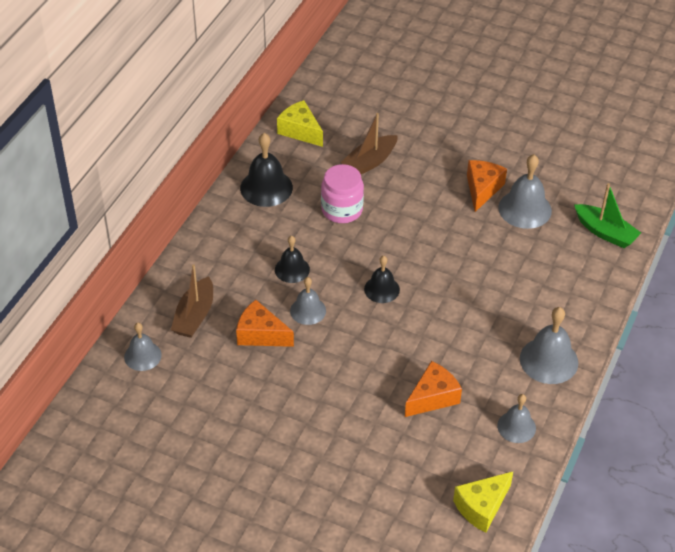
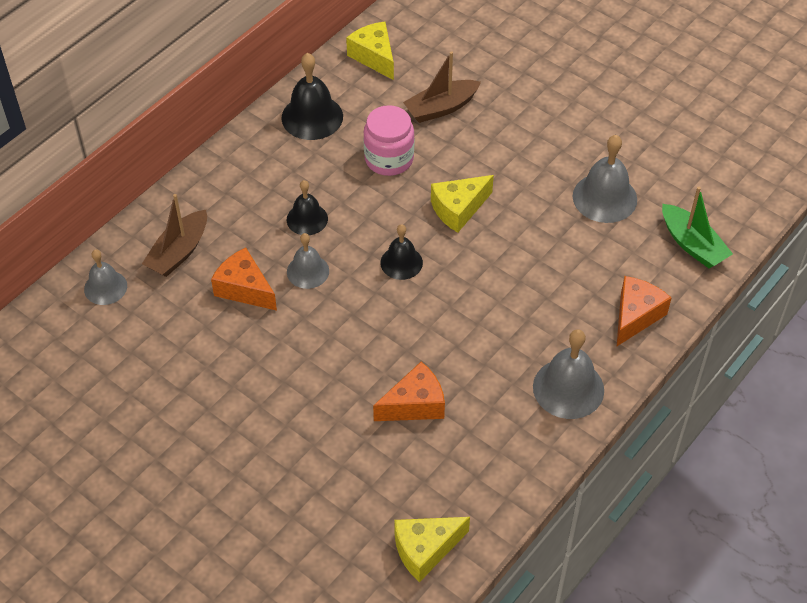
camera: 15 degrees right, 5 degrees up
orange cheese [467,160,507,212] -> orange cheese moved to [617,276,671,346]
grey bell [497,394,536,443] -> none
none -> yellow cheese [431,175,494,233]

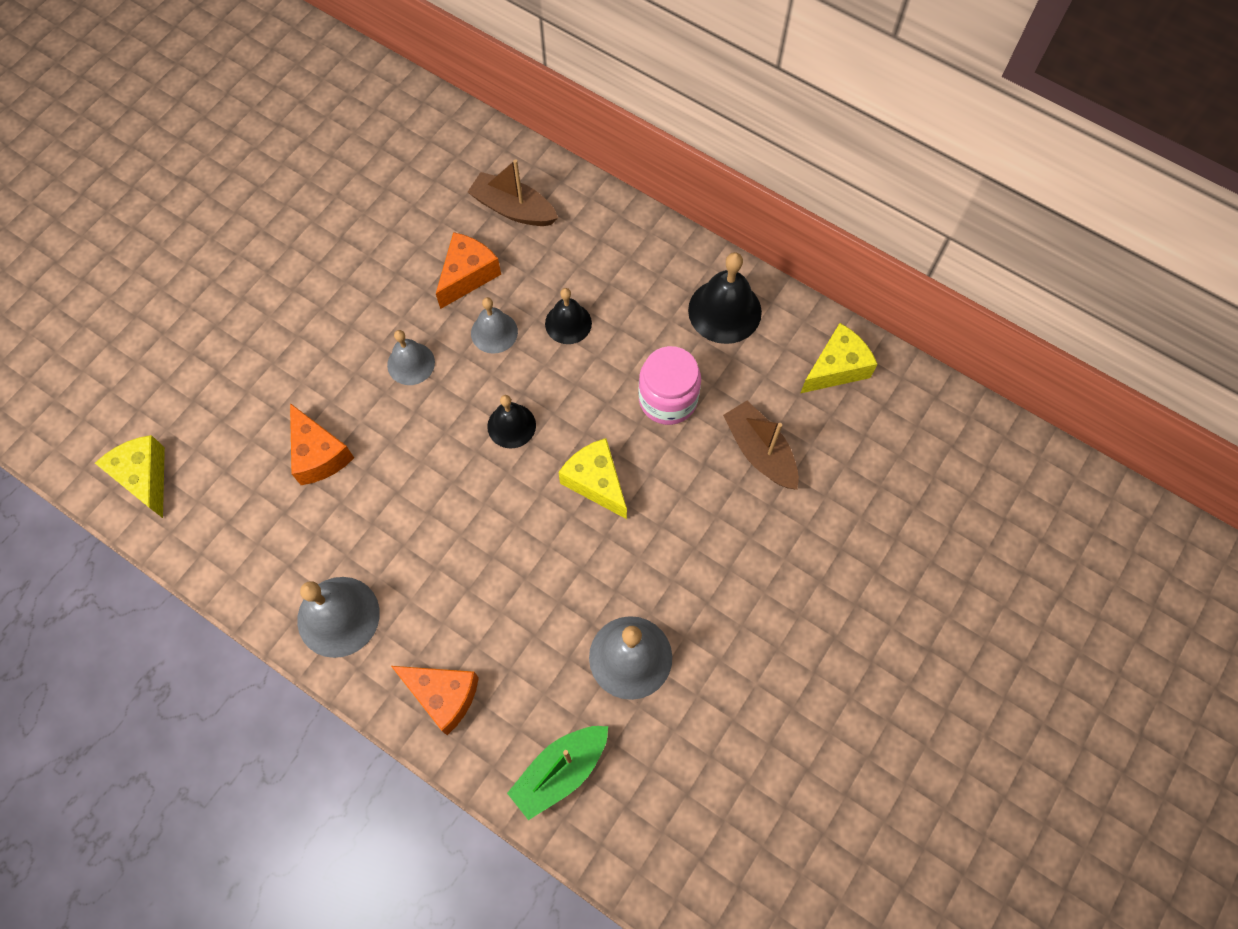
camera: 85 degrees right, 15 degrees up
grey bell [84,249,127,305] -> grey bell moved to [387,330,435,385]

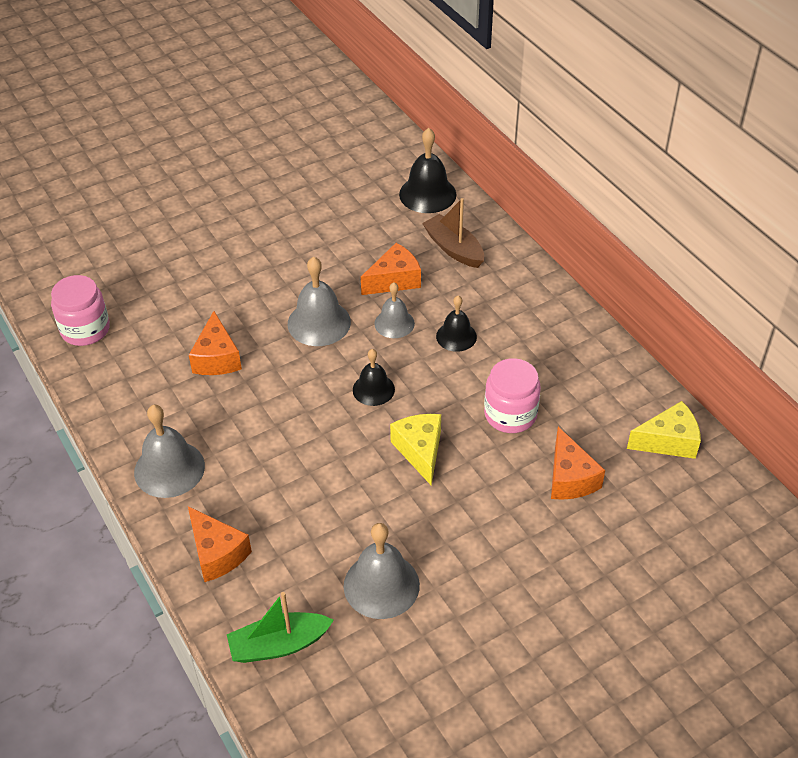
camera: 25 degrees right, 20 degrees down
yellow cheese [95,435,165,518] -> pink jar [51,275,110,346]
grey bell [387,330,435,385] -> grey bell [288,256,351,346], size x1.58
black bell [688,252,762,344] -> black bell moved to [399,128,456,213]
brown boat [723,401,799,490] -> orange cheese [551,427,605,500]

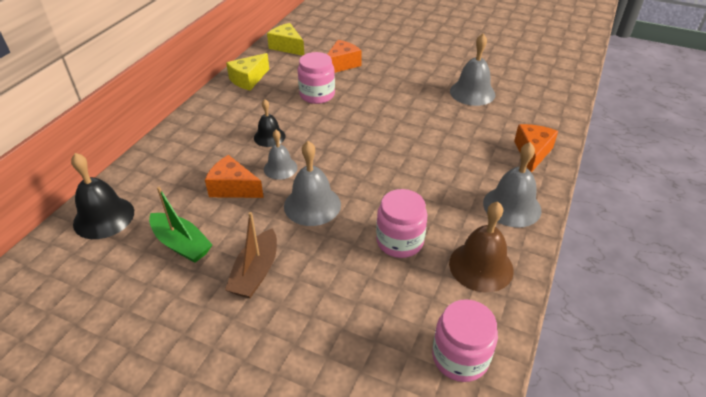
camera: 125 degrees left, 5 degrees down
orange cheese [189,311,242,375] -> pink jar [376,189,427,258]
green boat [227,592,334,663] -> green boat moved to [149,187,213,263]
black bell [353,349,395,406] -> none
yellow cheese [390,414,441,485] -> yellow cheese moved to [226,53,269,90]
brown boat [422,198,484,268] -> brown boat moved to [225,212,277,298]
none -> brown bell [449,201,514,292]

